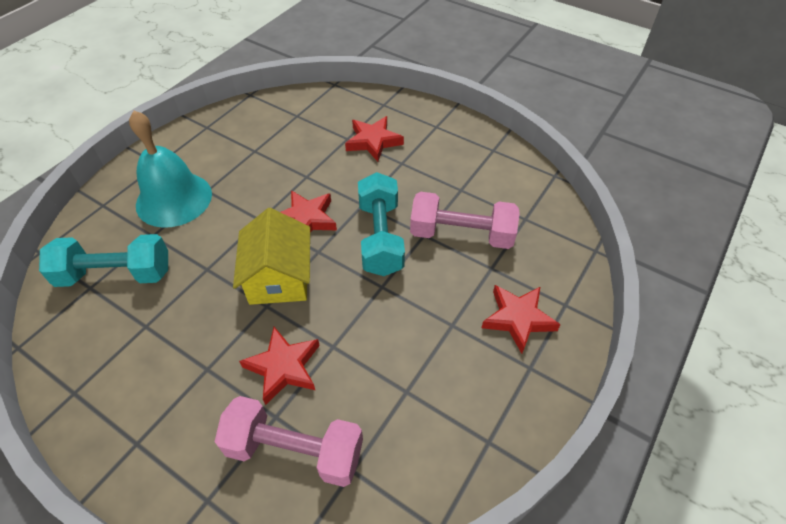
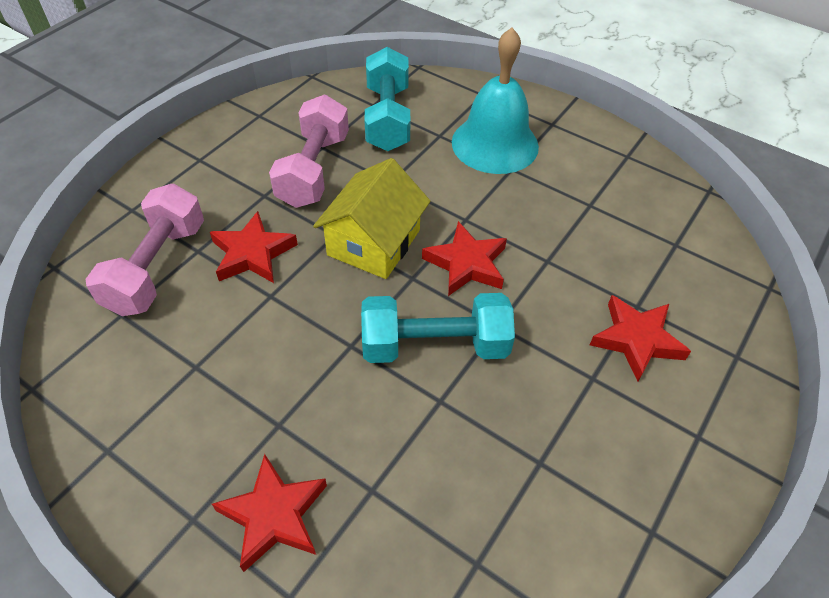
camera: 90 degrees right, 0 degrees up
yellow house [233,208,310,305] -> yellow house turned 60 degrees counterclockwise [313,158,430,279]
pink dumbbell [410,192,520,249] -> pink dumbbell moved to [269,95,349,208]

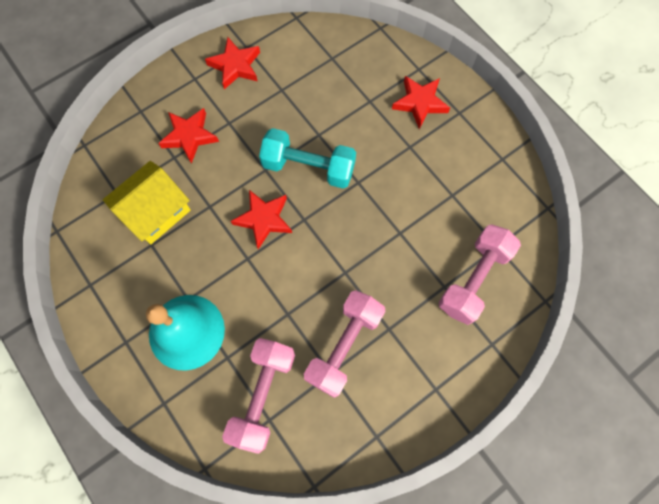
camera: 160 degrees left, 20 degrees up
red star [210,211,298,283] -> red star moved to [205,37,260,89]
yellow house [313,158,430,279] -> yellow house moved to [103,161,191,244]
turquoise dumbbell [364,47,411,151] -> pink dumbbell [222,338,295,454]

